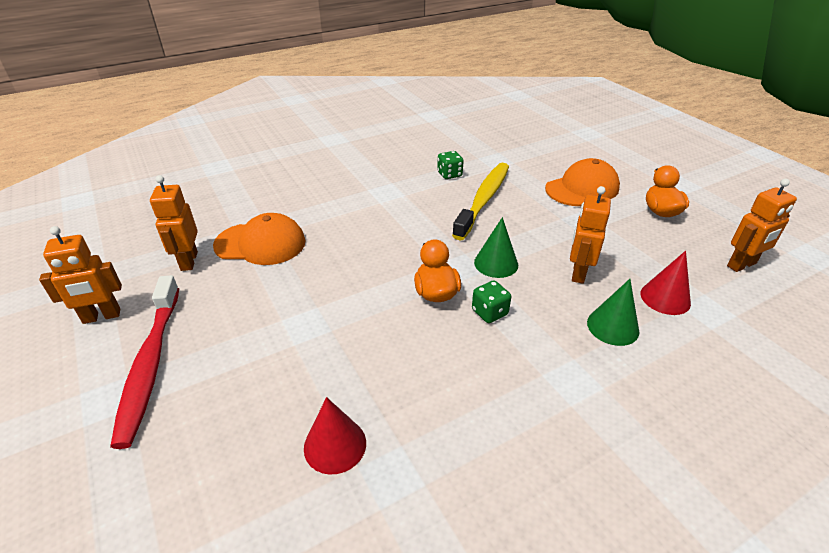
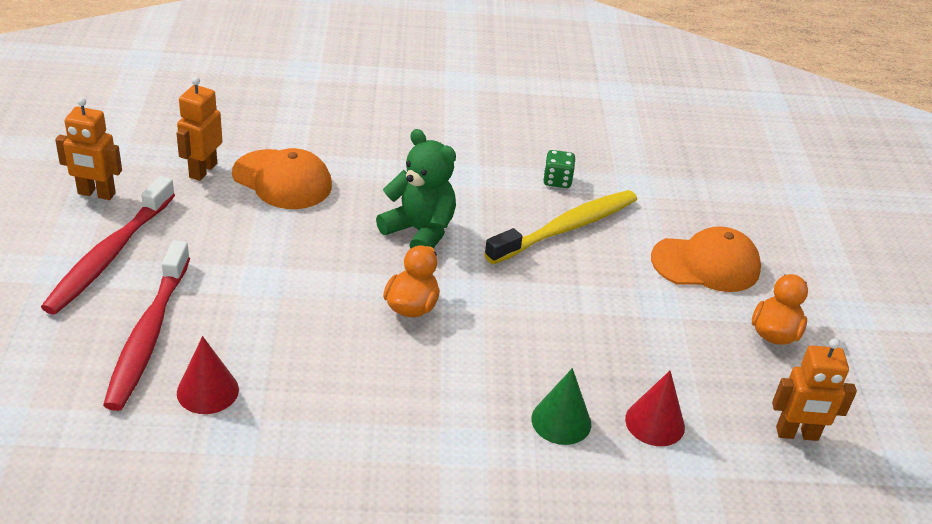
camera: 25 degrees right, 0 degrees up
green dice [472,280,511,323] -> none
green cone [474,217,518,278] -> none
orange robot [570,186,611,284] -> none
none -> red toothbrush [103,241,190,411]
none -> green teddy bear [376,129,456,249]

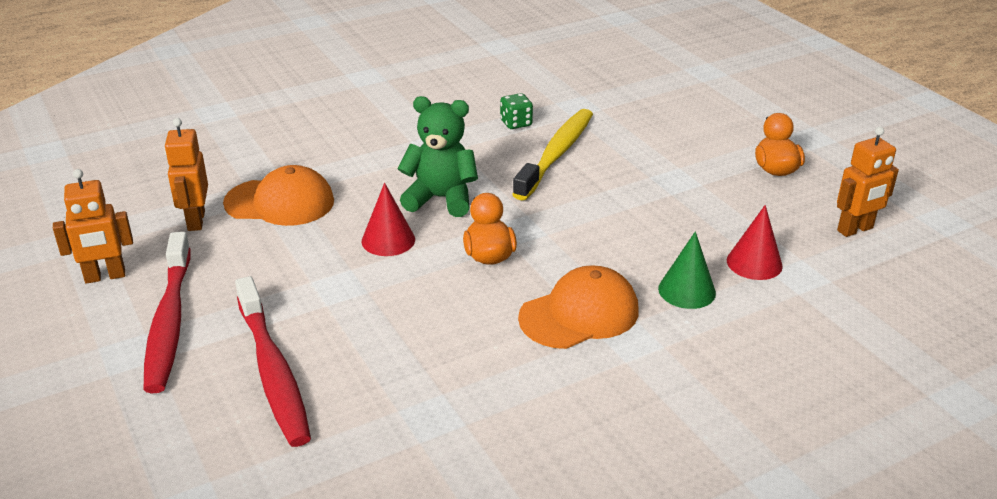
camera: 25 degrees left, 5 degrees down
red cone [177,336,239,414] -> red cone moved to [362,183,415,256]
orange cap [651,226,761,292] -> orange cap moved to [518,265,639,349]

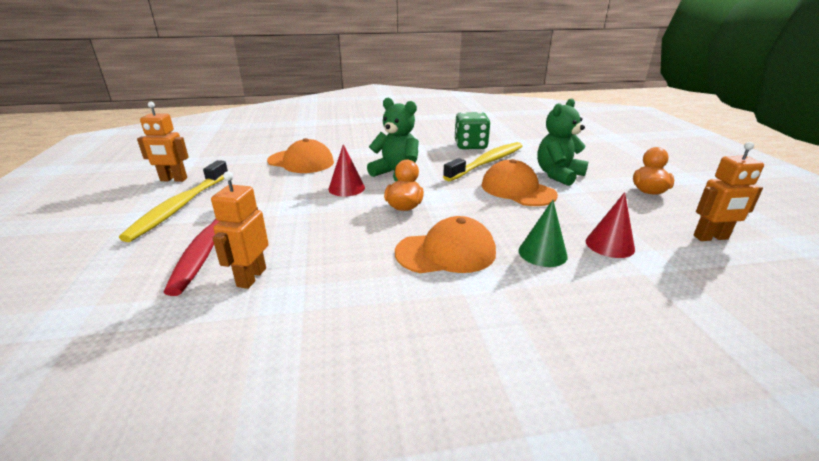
camera: 20 degrees right, 5 degrees down
red toothbrush [144,232,191,393] -> yellow toothbrush [119,160,228,242]
orange robot [164,118,208,231] -> orange robot moved to [211,171,269,289]
green dice [500,93,533,129] -> green dice [454,112,490,149], size x1.76
none -> orange cap [481,159,558,206]
none -> green teddy bear [537,98,588,186]

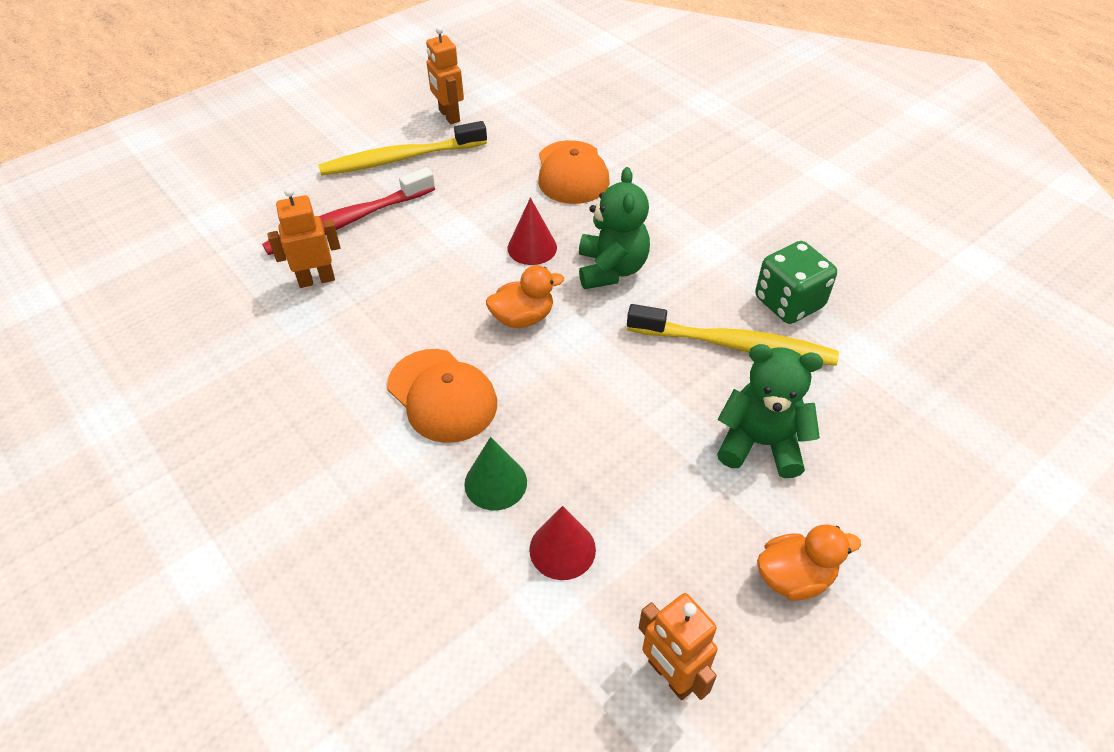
camera: 60 degrees right, 20 degrees up
orange cap [481,159,558,206] -> none

